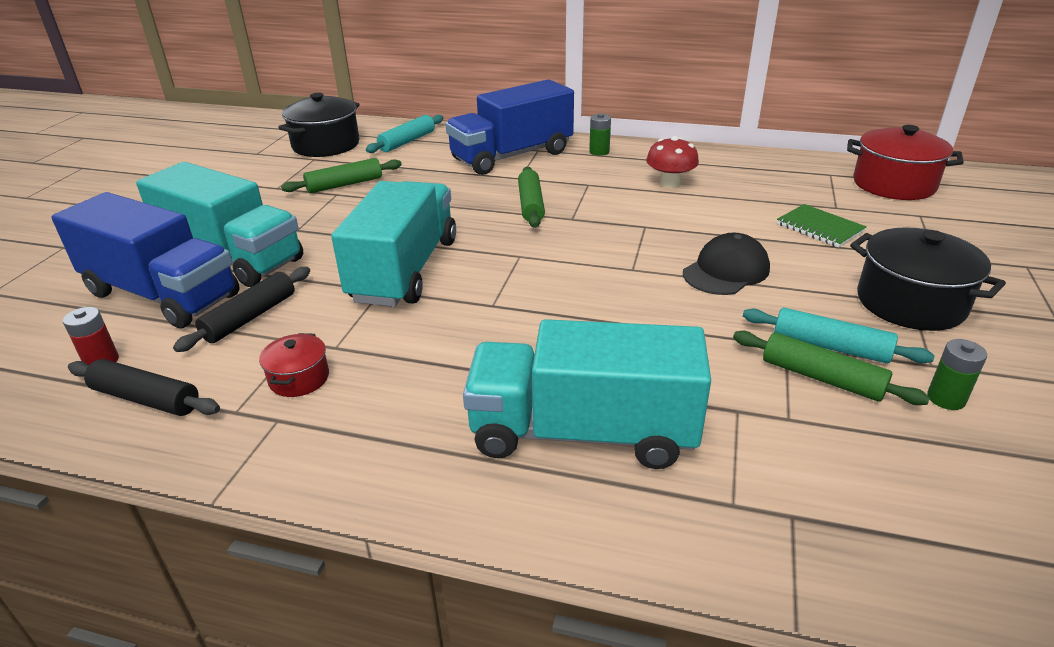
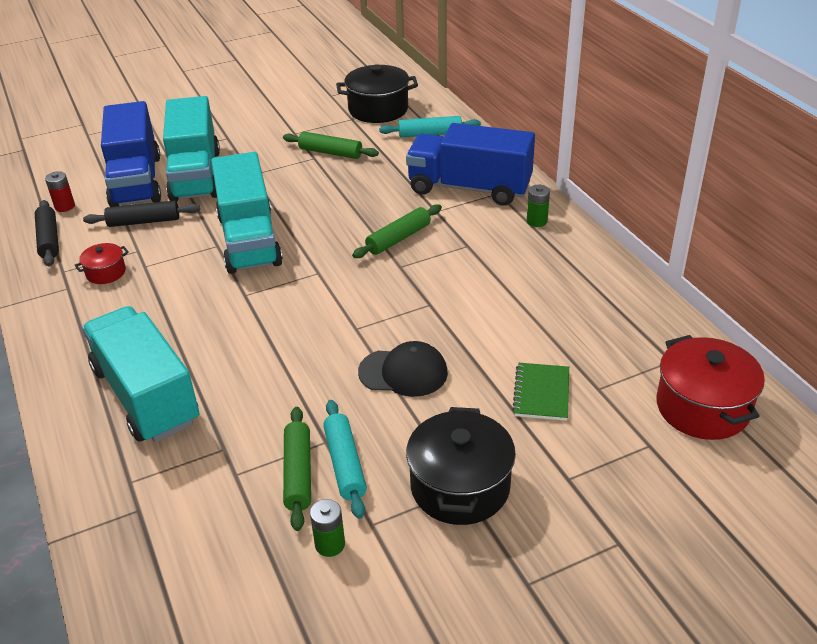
camera: 50 degrees right, 5 degrees up
turquoise truck [331,181,456,307] -> turquoise truck turned 105 degrees clockwise [211,152,283,274]
red mushroom [646,136,699,188] -> none

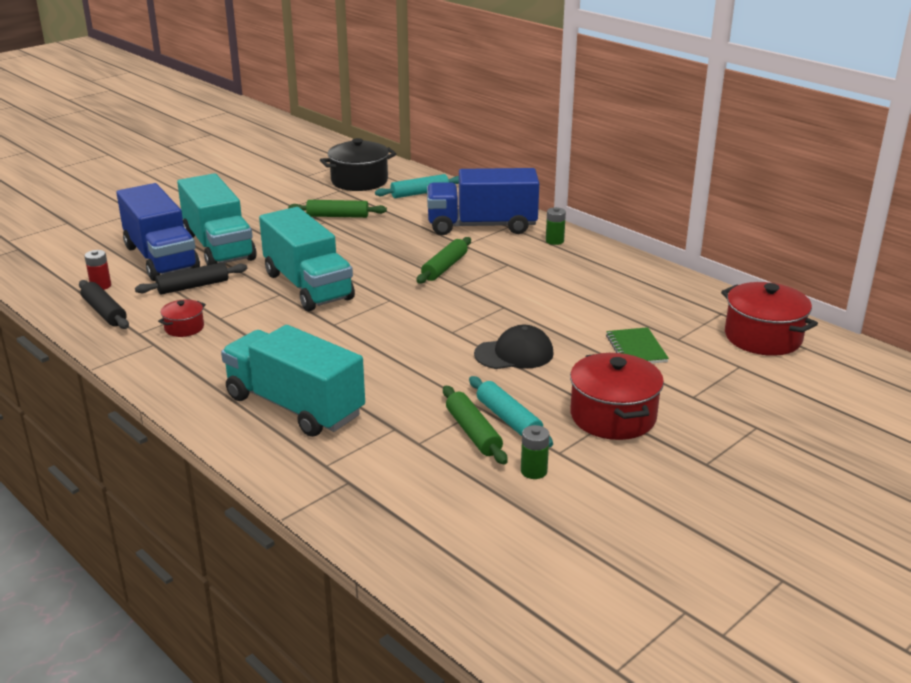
camera: 20 degrees left, 10 degrees down
black pot [406,407,516,525] -> red pot [570,353,664,440]

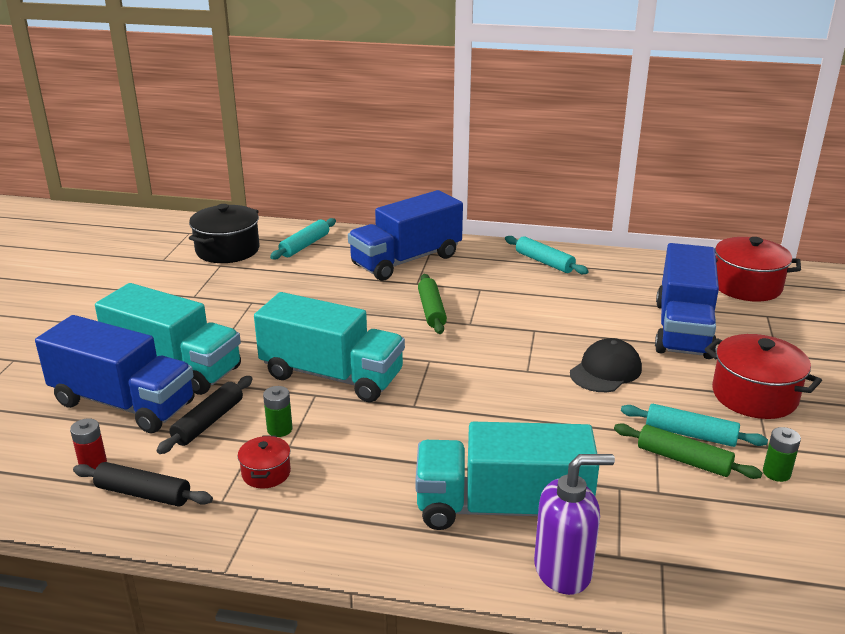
camera: 35 degrees left, 0 degrees up
green rolling pin [288,200,387,218] -> none
green battery [546,207,566,245] -> green battery moved to [263,386,293,437]
green notebook [606,327,669,363] -> blue truck [655,243,719,359]
none -> turquoise rolling pin [505,236,589,274]
none -> purple soap dispenser [534,454,615,595]

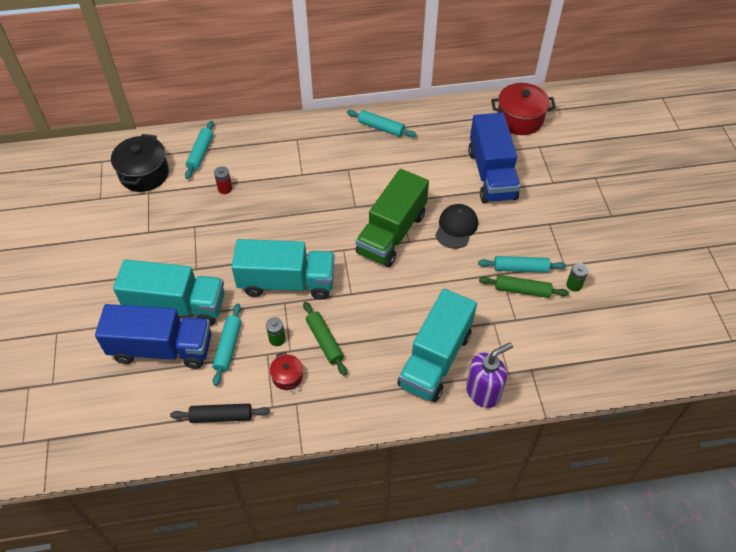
camera: 20 degrees left, 25 degrees up
red battery [70,418,107,469] -> red battery moved to [214,166,232,194]
black rolling pin [156,376,252,454] -> turquoise rolling pin [212,303,241,386]
blue truck [348,190,463,281] -> none
turquoise truck [415,422,599,530] -> turquoise truck turned 45 degrees counterclockwise [397,289,477,402]
green rolling pin [418,274,447,334] -> green rolling pin moved to [303,302,347,376]
red pot [705,334,822,419] -> none
none -> green truck [356,169,429,267]

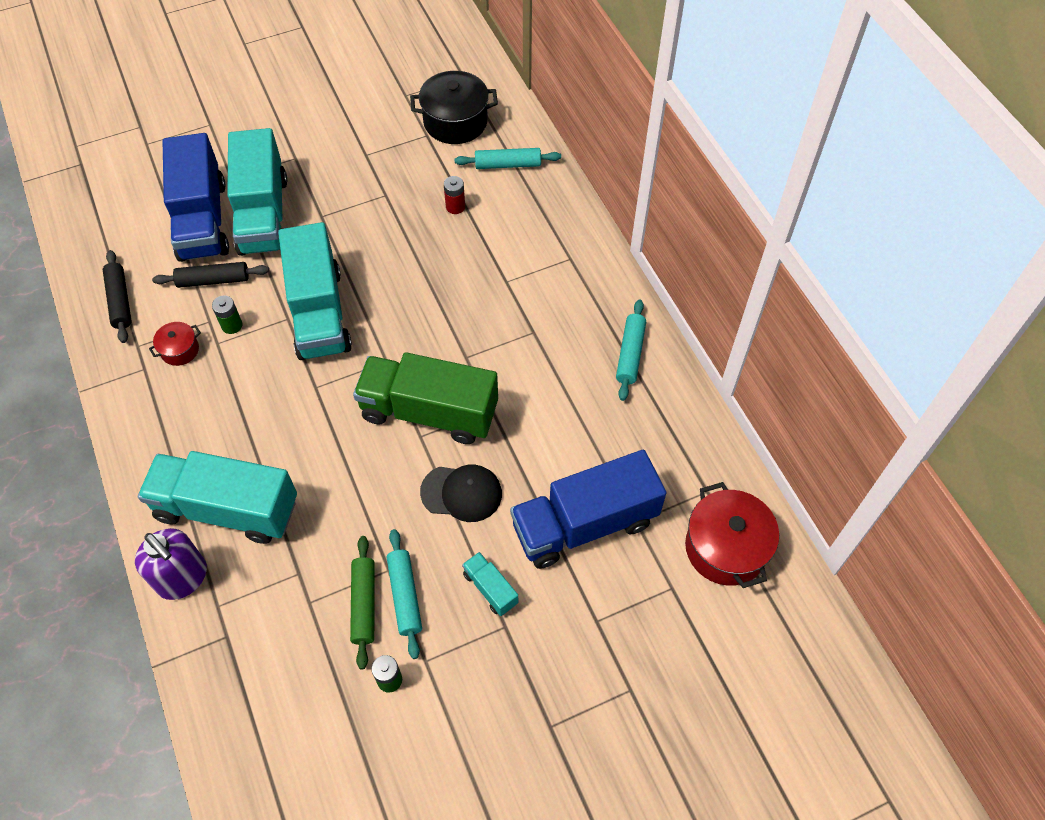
camera: 75 degrees right, 5 degrees up
turquoise rolling pin [212,303,241,386] -> black rolling pin [152,262,269,288]
green rolling pin [303,302,347,376] -> none
none -> turquoise truck [462,552,518,616]

